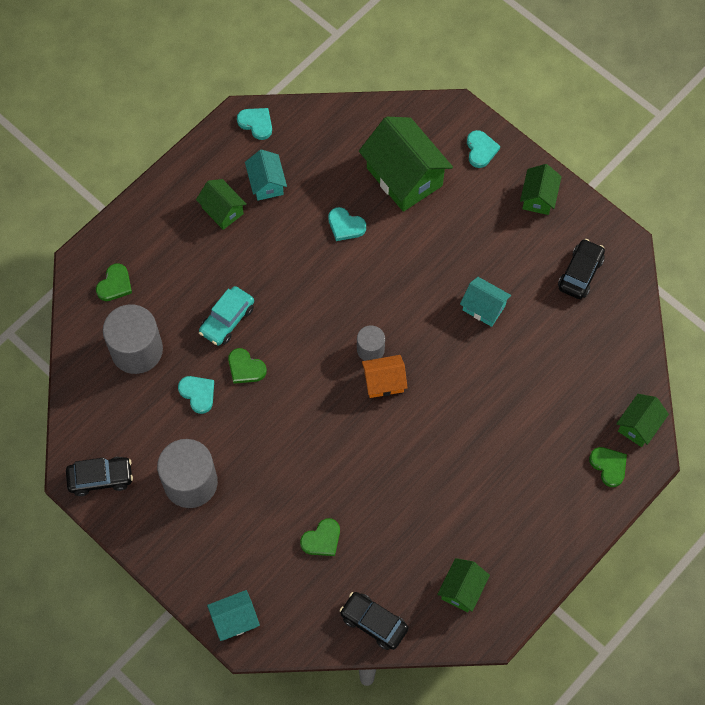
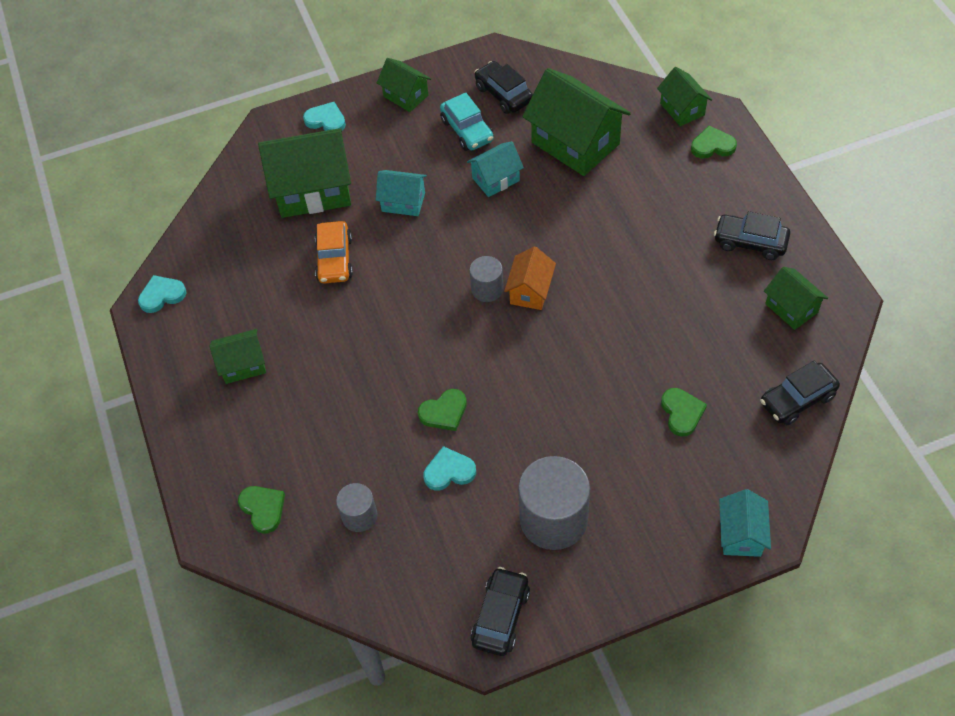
camera: 60 degrees left, 10 degrees down
grey cylinder [103,304,163,374] -> grey cylinder [336,483,377,532], size x0.53
turquoise car [199,286,254,346] -> turquoise car moved to [440,93,494,151]
turquoise house [245,149,287,201] -> turquoise house moved to [376,170,427,216]
turquoise heart [328,207,366,241] -> orange car [315,221,353,284]
none -> green house [522,68,631,176]
none -> black car [714,211,790,260]

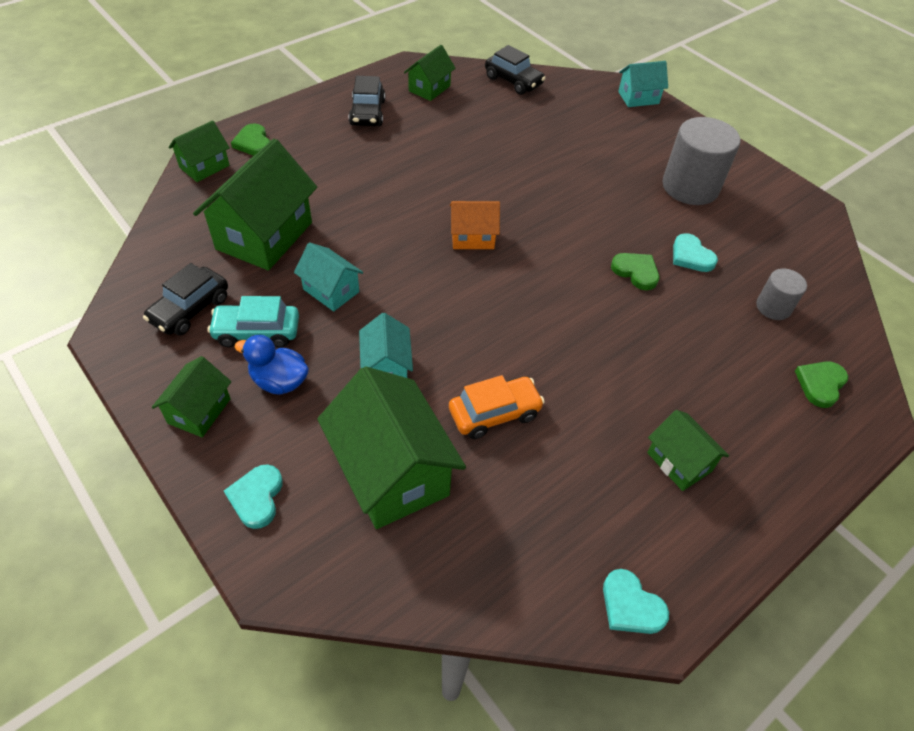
camera: 115 degrees left, 5 degrees down
turquoise car [440,93,494,151] -> turquoise car turned 135 degrees counterclockwise [208,296,299,348]
grey cylinder [470,256,504,302] -> none
black car [471,567,530,656] -> none
green heart [661,388,707,436] -> none
none -> blue duck [235,335,309,395]

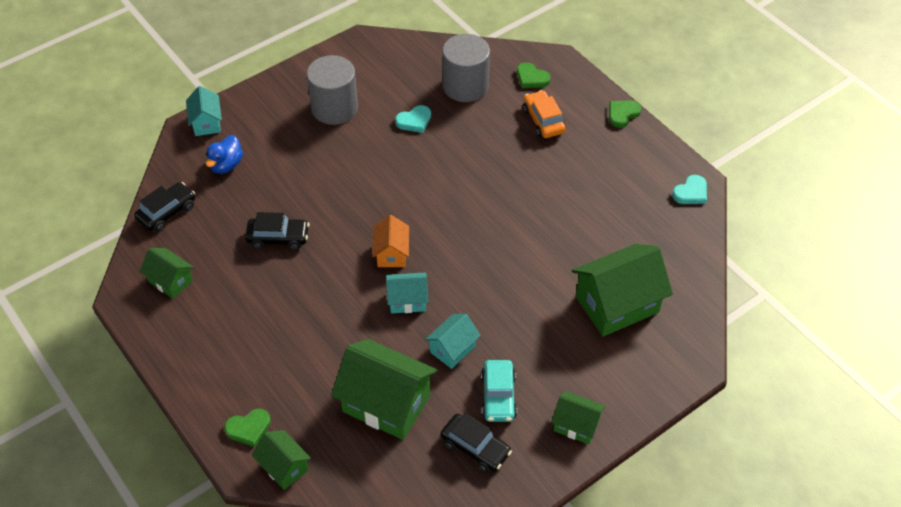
camera: 85 degrees left, 0 degrees up
turquoise heart [224,464,283,529] -> none
blue duck [235,335,309,395] -> blue duck moved to [206,135,243,174]
black car [349,76,385,126] -> black car moved to [245,212,310,250]
turquoise house [359,313,413,378] -> turquoise house moved to [386,272,428,313]
orange car [449,375,545,439] -> orange car moved to [523,90,566,138]
green heart [611,253,659,290] -> green heart moved to [609,100,641,128]
green house [647,410,729,491] -> none
grey cylinder [756,269,807,320] -> grey cylinder [442,34,490,102], size x1.87

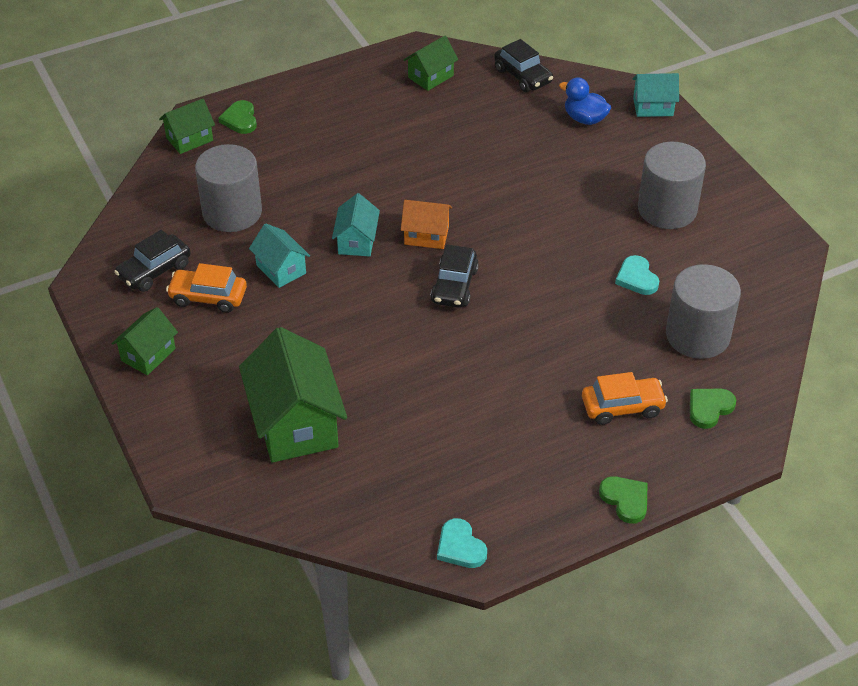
camera: 100 degrees right, 5 degrees down
black car [245,212,310,250] -> black car moved to [431,245,479,308]
green house [331,339,438,440] -> grey cylinder [195,144,262,232]
turquoise car [481,360,517,422] -> orange car [166,263,247,313]

